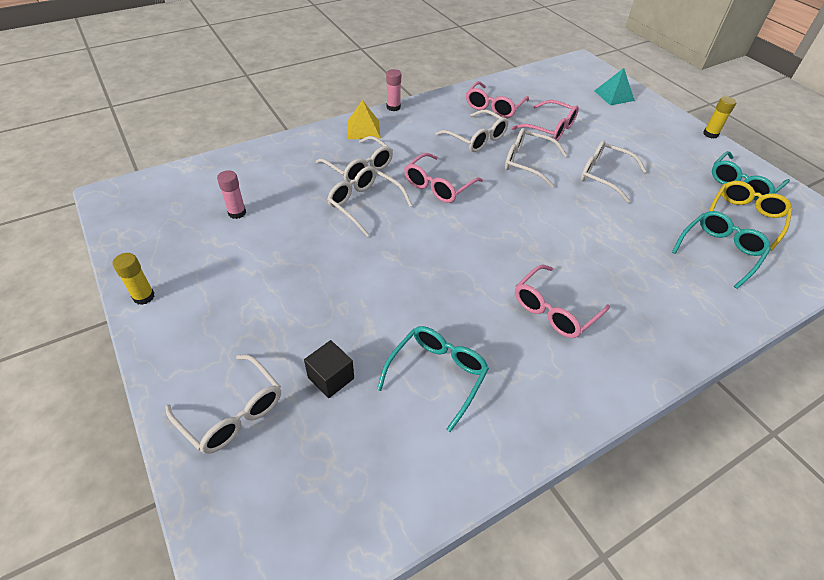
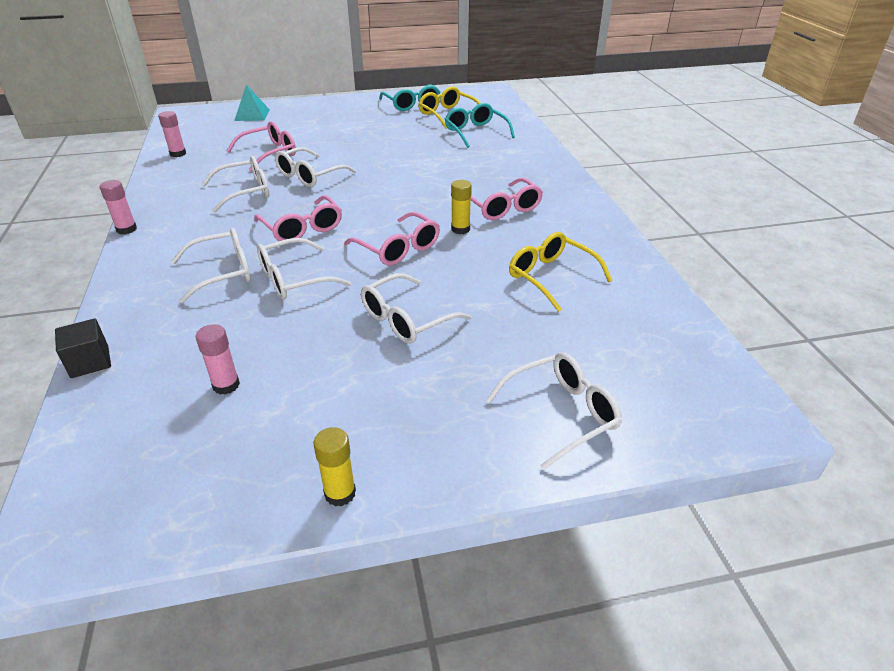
camera: 70 degrees left, 10 degrees down
black cube [304,340,354,398] -> black cube moved to [55,318,111,378]
yellow pyramid [347,100,381,139] -> none
turquoise glasses [377,326,489,432] -> yellow glasses [509,232,613,312]
pink glasses [466,81,529,118] -> pink glasses moved to [344,212,440,265]
white glasses [581,140,647,203] -> white glasses moved to [361,273,471,344]
yellow glue stick [703,96,736,139] -> yellow glue stick moved to [451,180,472,234]
none -> pink glue stick [158,111,186,157]

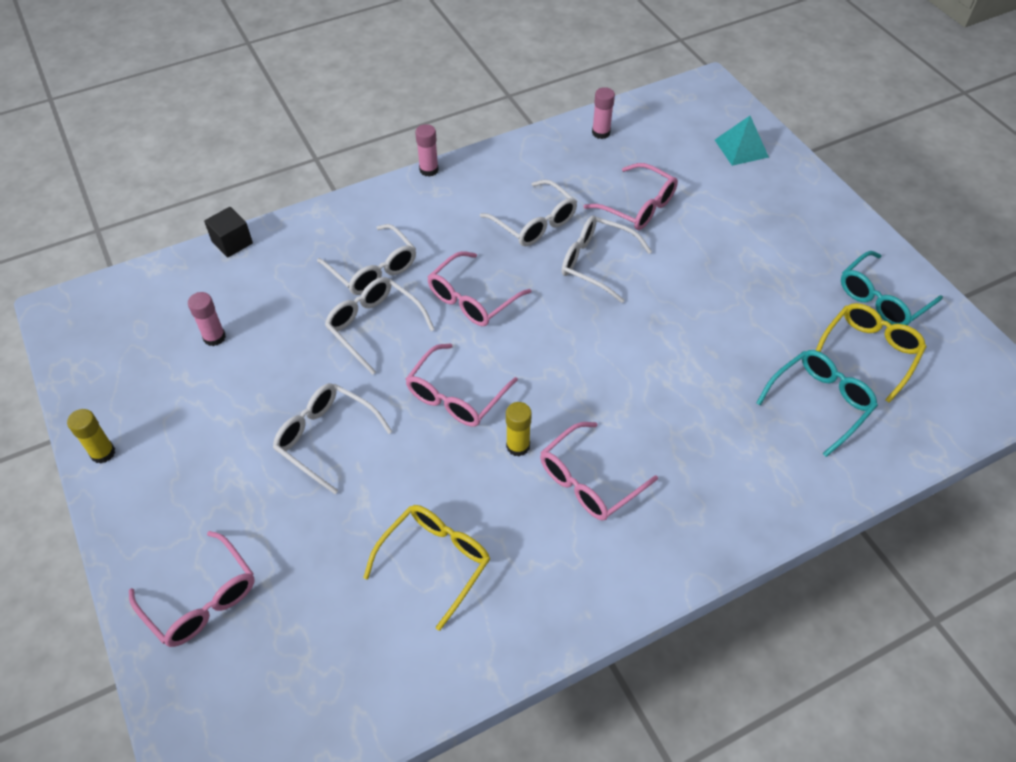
camera: 75 degrees right, 15 degrees up
white glasses [486,352,622,470] -> pink glasses [129,531,255,647]

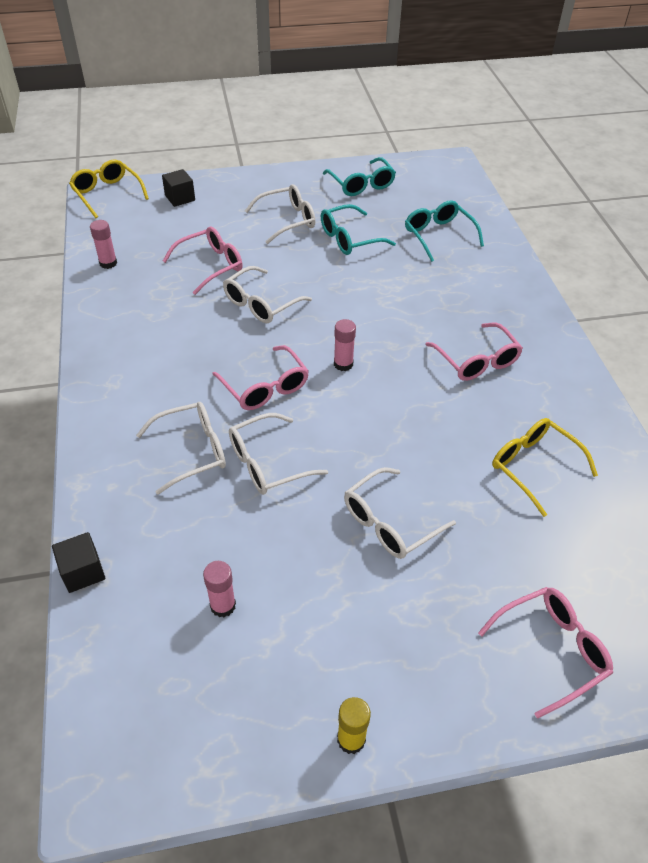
camera: 75 degrees left, 5 degrees down
pink glasses [405,343,518,427] -> none
pink glue stick [415,124,439,177] -> pink glue stick moved to [334,319,356,371]
white glasses [480,179,577,246] -> white glasses moved to [245,184,316,244]
yellow glue stick [506,402,532,456] -> none
turquoise pyramid [715,116,769,166] -> black cube [162,169,195,207]
yellow glasses [816,303,927,403] -> yellow glasses moved to [69,159,149,218]
none -> turquoise glasses [321,204,396,255]

